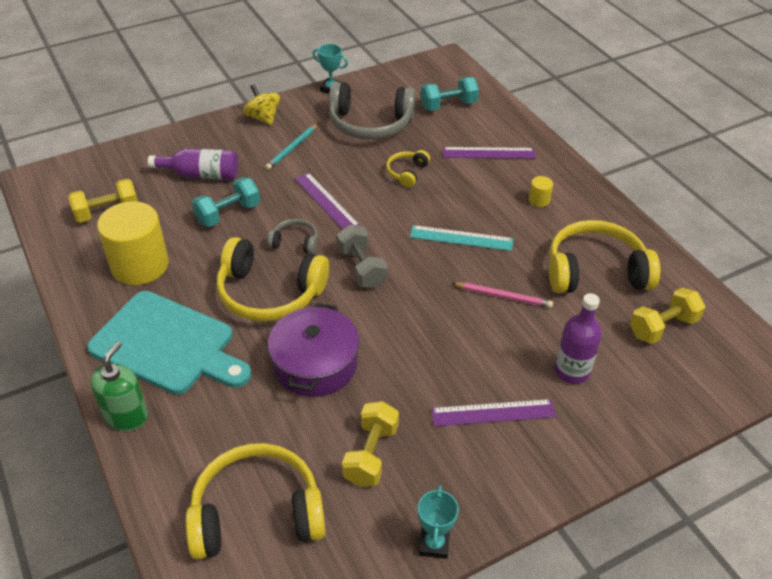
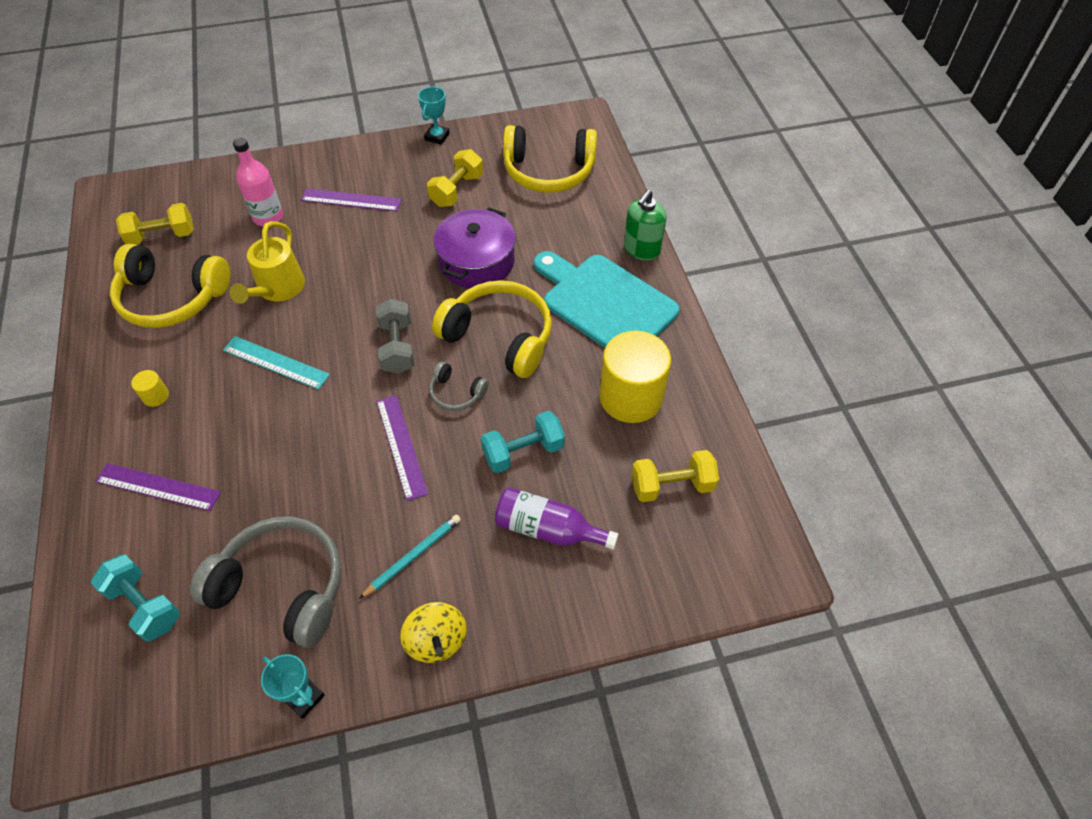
camera: 165 degrees left, 10 degrees up
yellow headphones [386,150,430,187] -> none
turquoise dumbbell [421,77,479,111] -> turquoise dumbbell turned 45 degrees clockwise [91,554,180,641]
pink pencil [452,283,553,308] -> yellow watering can [230,221,305,304]
purple bottle [554,293,602,384] -> pink bottle [233,138,283,226]

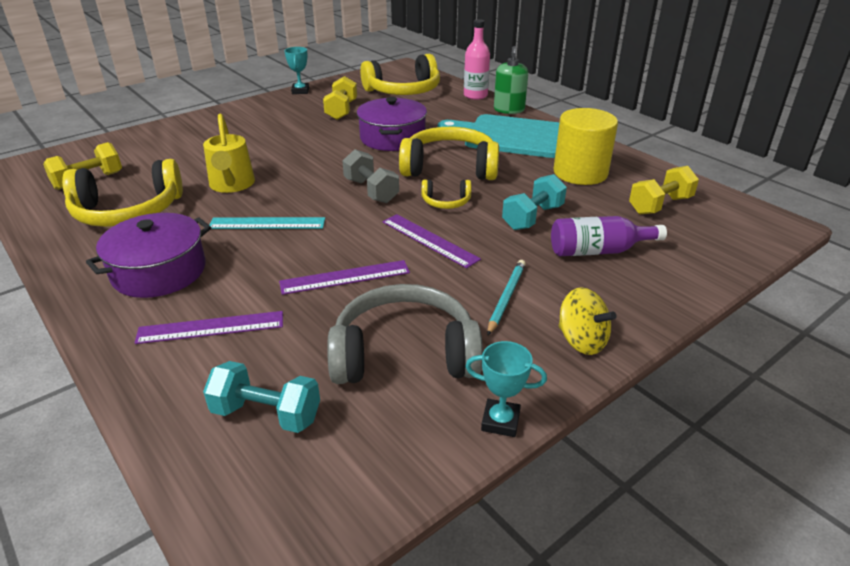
camera: 25 degrees left, 20 degrees down
yellow cylinder [131,370,169,407] -> purple pot [86,213,211,298]
pink bottle [233,138,283,226] -> pink bottle moved to [464,19,490,100]
purple ruler [301,188,402,211] -> purple ruler moved to [279,260,410,295]
grey headphones [429,362,489,411] -> yellow headphones [422,179,471,209]

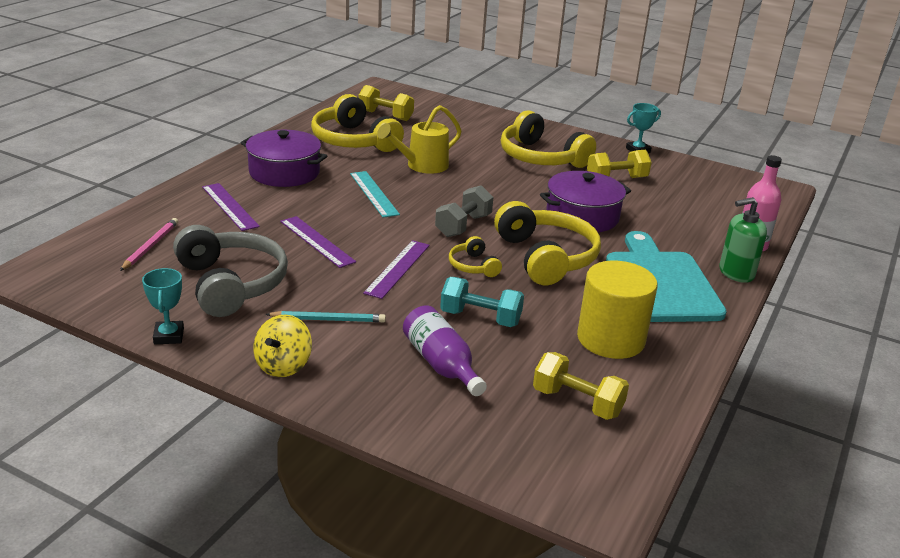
camera: 65 degrees right, 5 degrees down
turquoise dumbbell [203,361,320,433] -> pink pencil [120,218,178,271]
yellow headphones [360,54,440,95] -> yellow headphones moved to [501,110,596,168]

